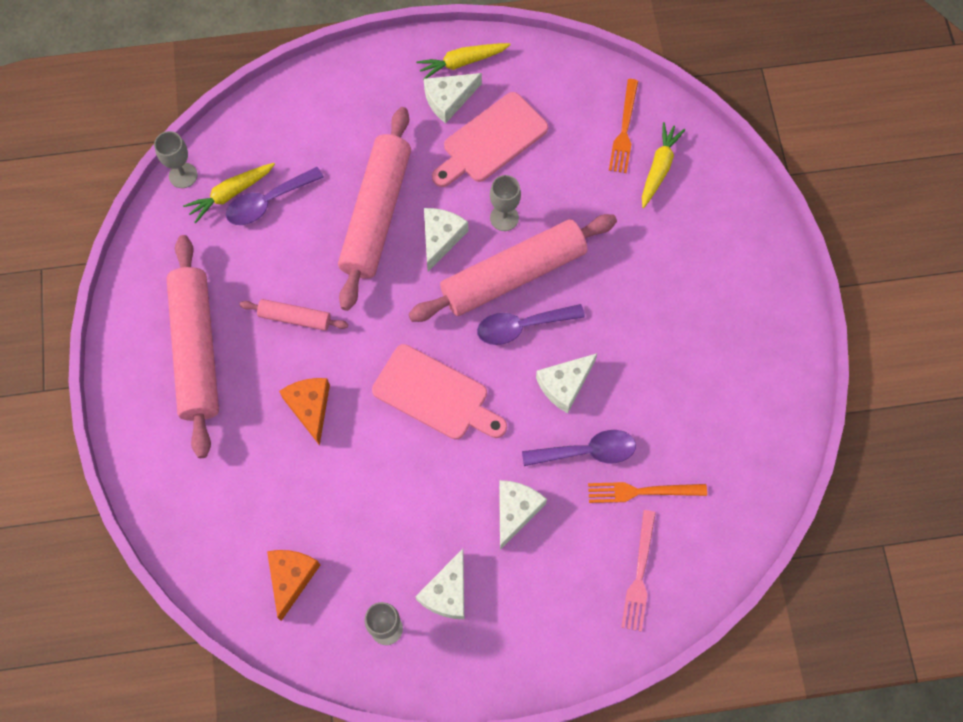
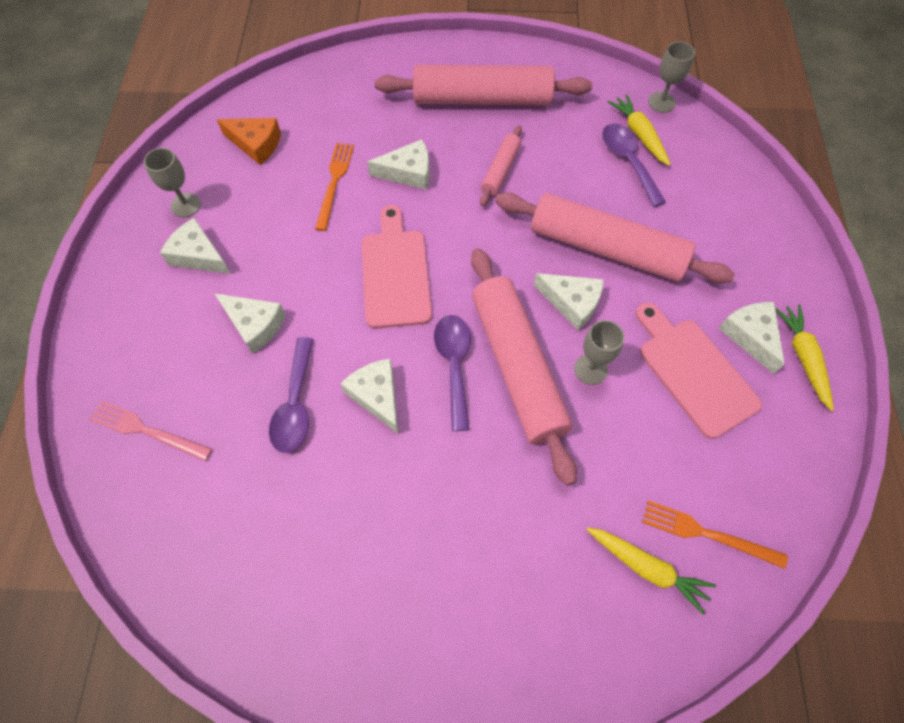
camera: 100 degrees right, 5 degrees down
orange cheese [279,378,330,446] -> white cheese [367,139,430,190]
pink cutting board [372,344,507,440] -> pink cutting board turned 135 degrees clockwise [361,205,432,329]
orange fork [588,482,707,503] -> orange fork moved to [315,143,354,231]

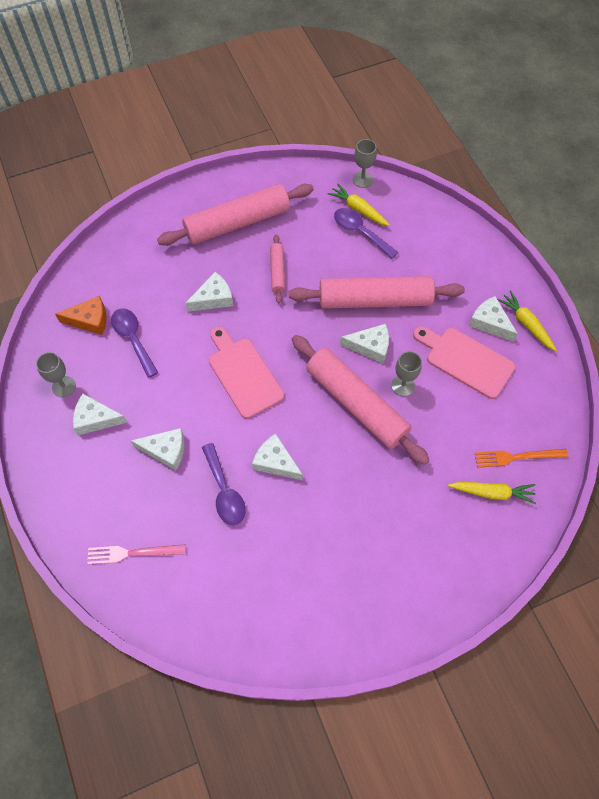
camera: 25 degrees left, 0 degrees up
orange fork [315,143,354,231] -> none
purple spoon [434,315,471,431] -> purple spoon moved to [111,308,158,378]

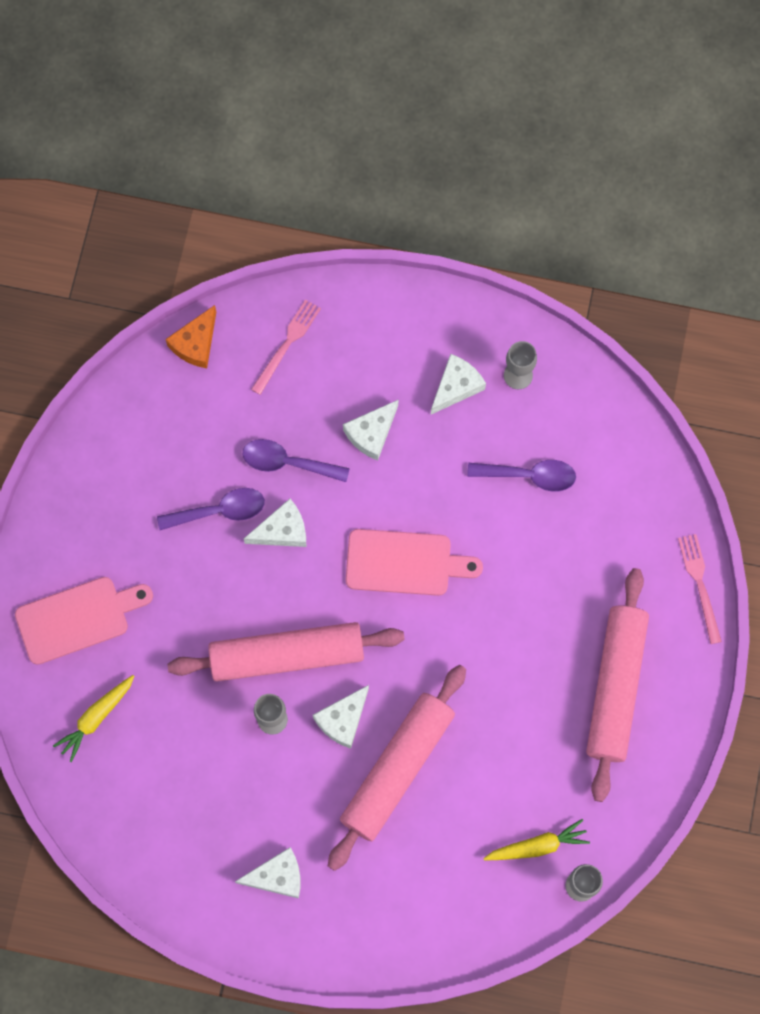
camera: 125 degrees right, 10 degrees up
orange cheese [55,296,106,335] -> orange cheese moved to [166,305,216,368]
white cheese [185,272,233,312] -> none
pink rolling pin [270,234,285,303] -> none
purple spoon [334,208,398,259] -> purple spoon moved to [157,488,265,530]
pink cutting board [413,326,515,399] -> pink cutting board moved to [15,577,153,665]
orange fork [475,449,568,468] -> none
yellow carrot [497,290,557,351] -> none
none -> pink fork [678,534,722,644]

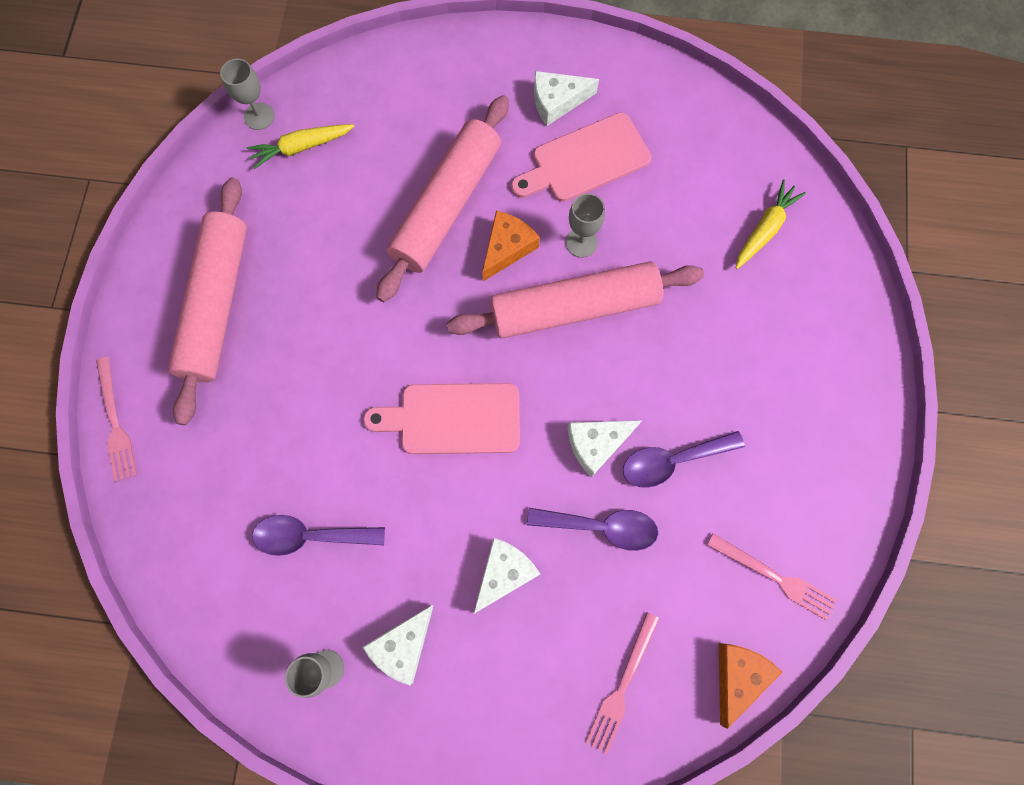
camera: 175 degrees right, 0 degrees up
pink cutting board [15,577,153,665] -> pink cutting board moved to [511,113,651,202]
white cheese [313,685,369,749] -> orange cheese [482,211,540,281]
none -> pink fork [707,533,837,620]

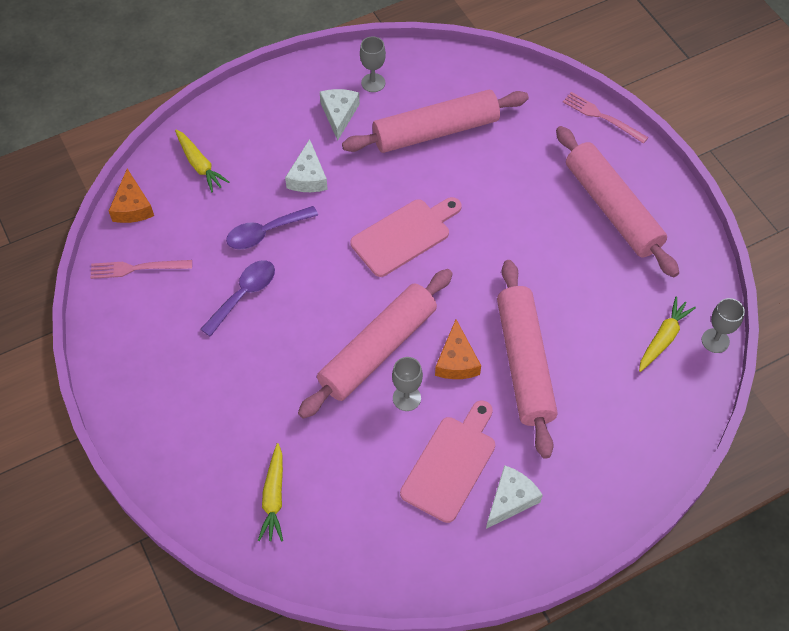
camera: 145 degrees right, 15 degrees down
purple spoon [252,515,385,556] -> pink rolling pin [342,90,529,153]
white cheese [568,420,642,477] -> none
pink fork [585,612,660,754] -> yellow carrot [175,130,230,192]

